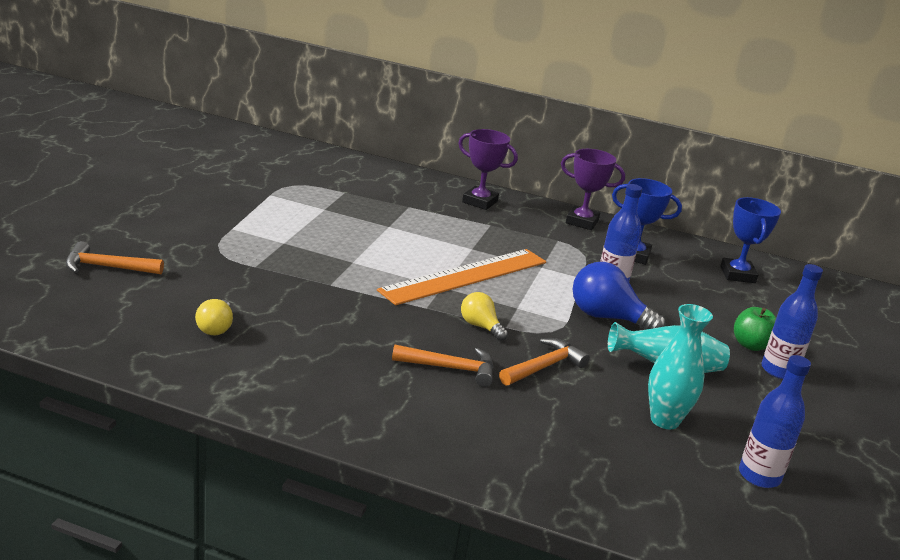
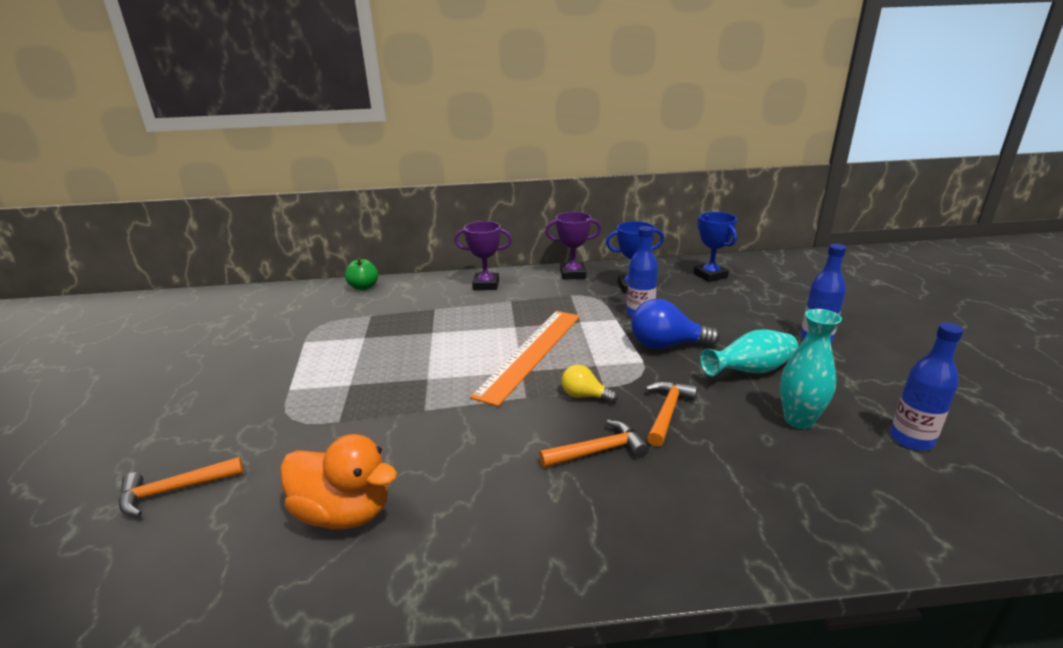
camera: 20 degrees left, 0 degrees up
yellow light bulb [195,299,233,335] -> orange duck [280,434,397,529]
green apple [734,307,776,351] -> green apple moved to [345,258,378,290]

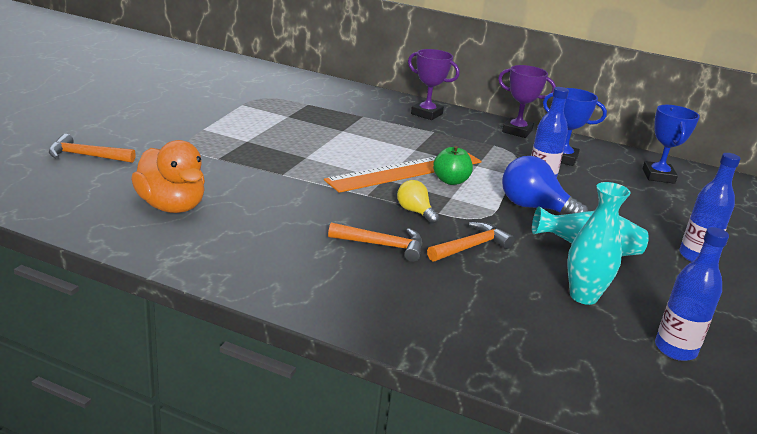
camera: 25 degrees right, 0 degrees up
green apple [345,258,378,290] -> green apple moved to [433,146,473,185]

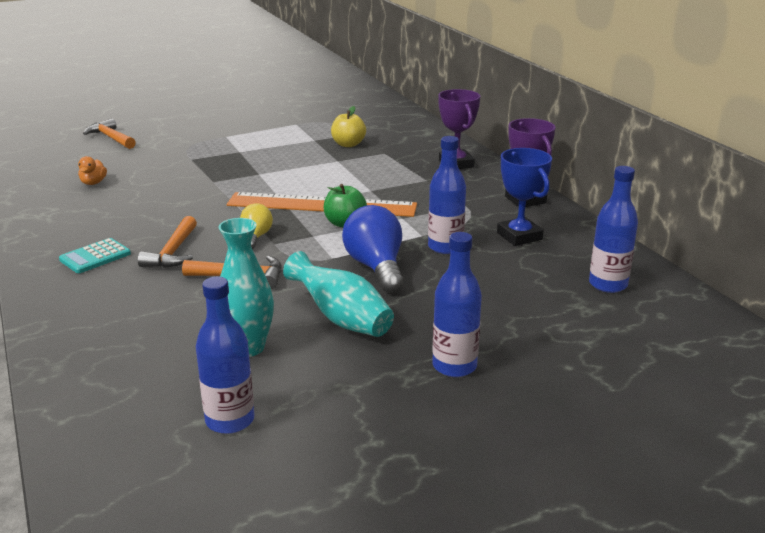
camera: 45 degrees right, 0 degrees up
orange duck [131,140,205,213] -> orange duck [78,156,107,185], size x0.46
orange hammer [328,223,422,262] -> orange hammer turned 45 degrees clockwise [138,216,197,268]
blue trophy [642,105,700,184] -> blue bottle [589,166,638,293]
none -> turquoise calculator [59,238,131,273]
none -> yellow apple [331,106,366,147]

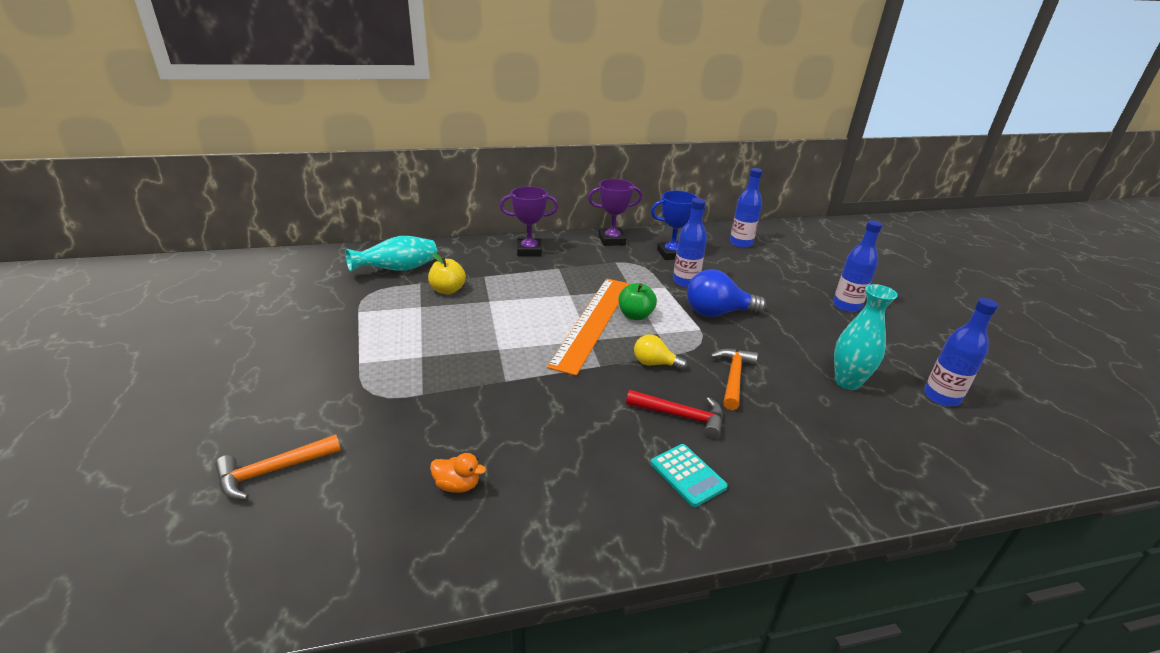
camera: 80 degrees left, 5 degrees up
orange hammer [138,216,197,268] -> red hammer [626,390,723,439]
turquoise vase [283,251,394,337] -> turquoise vase moved to [345,236,437,271]

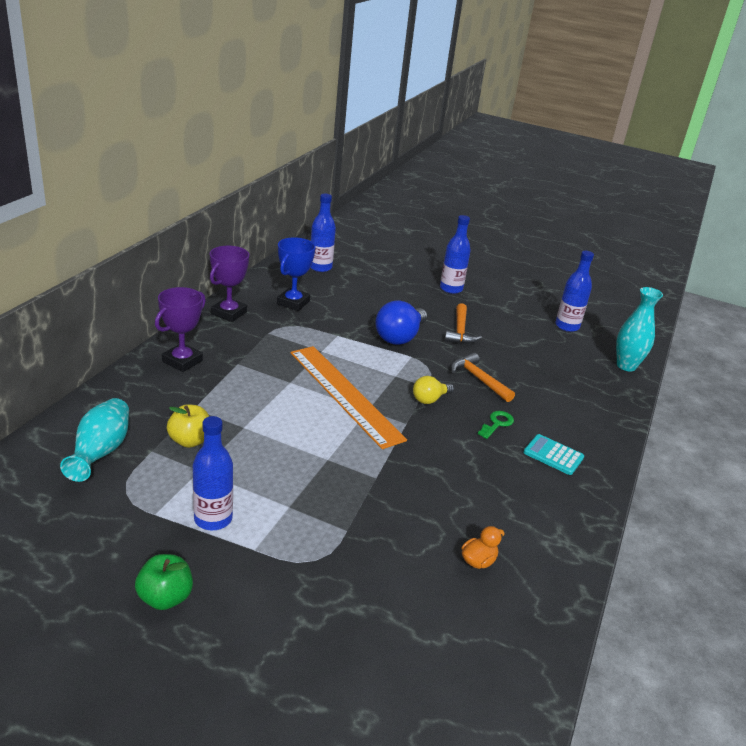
camera: 55 degrees left, 0 degrees up
orange hammer [215,434,341,500] -> orange hammer moved to [444,303,482,344]
green apple [619,283,657,320] -> green apple moved to [135,554,193,610]
red hammer [626,390,723,439] -> green key [478,411,514,439]
turquoise calculator [650,444,728,507] -> turquoise calculator turned 150 degrees counterclockwise [523,434,584,475]
blue bottle [673,198,707,287] -> blue bottle moved to [193,416,233,530]
turquoise vase [834,284,898,390] -> turquoise vase moved to [616,287,663,371]

